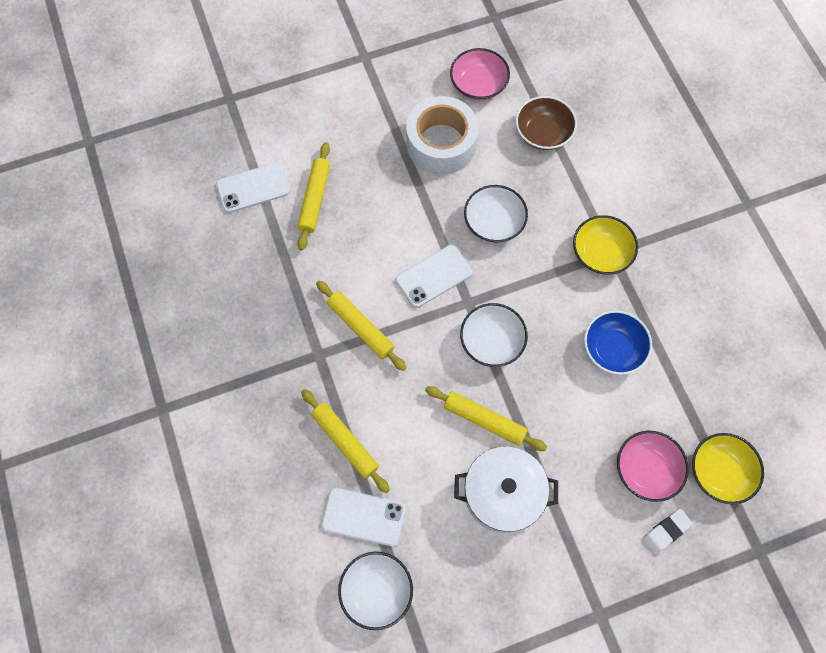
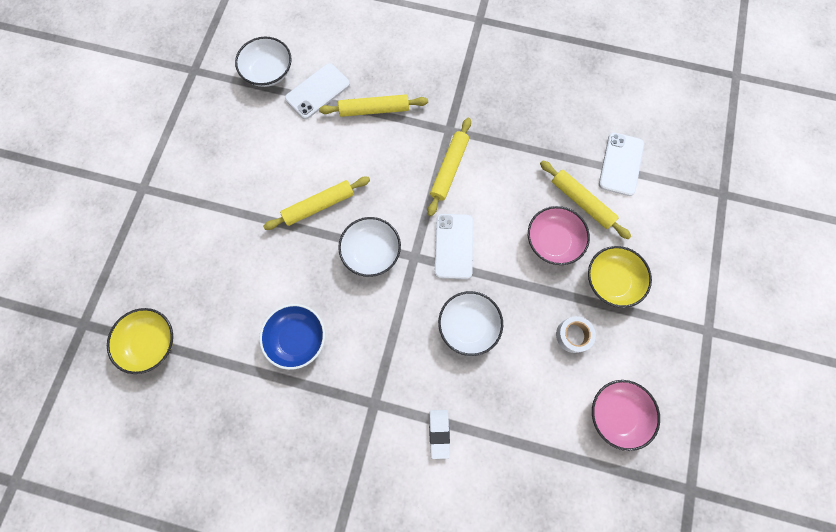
camera: 125 degrees right, 5 degrees up
yellow rolling pin [316,281,406,371] -> yellow rolling pin turned 60 degrees counterclockwise [428,118,471,216]
white tape [406,96,478,175] -> white tape [556,316,596,353], size x0.47
white pot [454,446,558,533] -> none
brown bowl [516,96,577,150] -> none
yellow bowl [573,215,638,275] -> yellow bowl moved to [588,246,652,308]
pink bowl [617,431,689,502] -> pink bowl moved to [528,206,590,265]
white eraser [642,509,693,554] -> white eraser moved to [429,410,450,459]

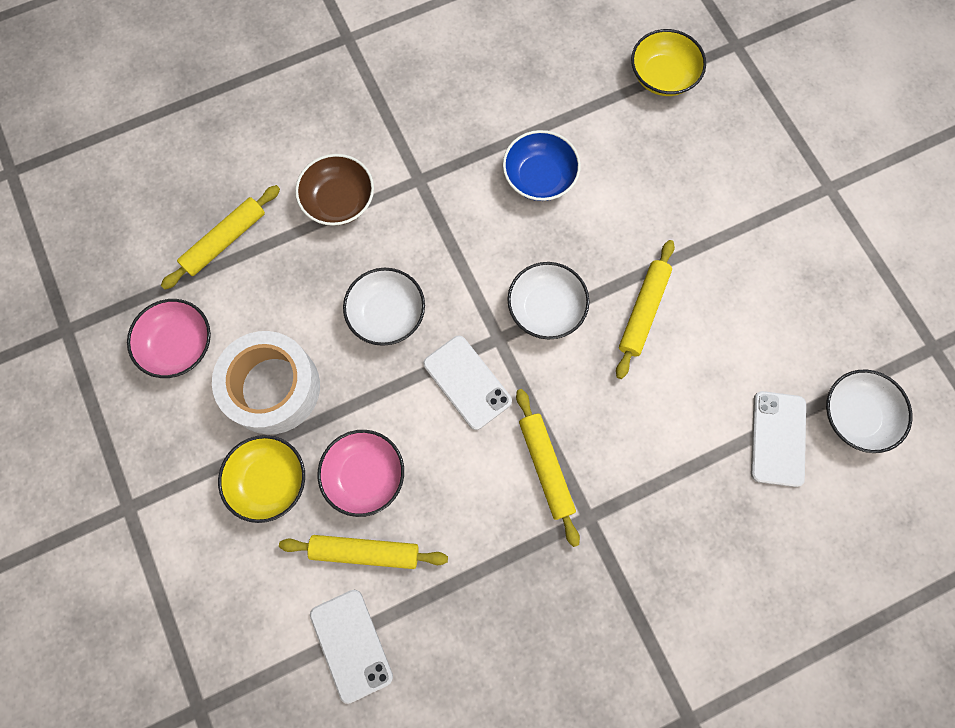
camera: 140 degrees right, 0 degrees up
yellow rolling pin [319,94,428,117] -> yellow rolling pin moved to [161,185,280,290]
white eraser [429,410,450,459] -> brown bowl [295,154,374,226]
white tape [556,316,596,353] -> white tape [212,331,320,435], size x2.11

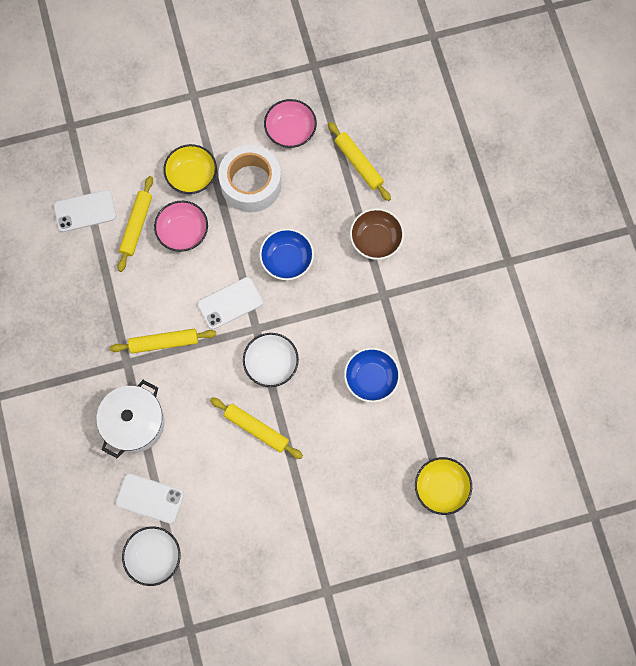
camera: 100 degrees right, 0 degrees up
white bowl [343,268,425,346] -> blue bowl [259,228,314,280]
none -> white pot [96,380,165,458]

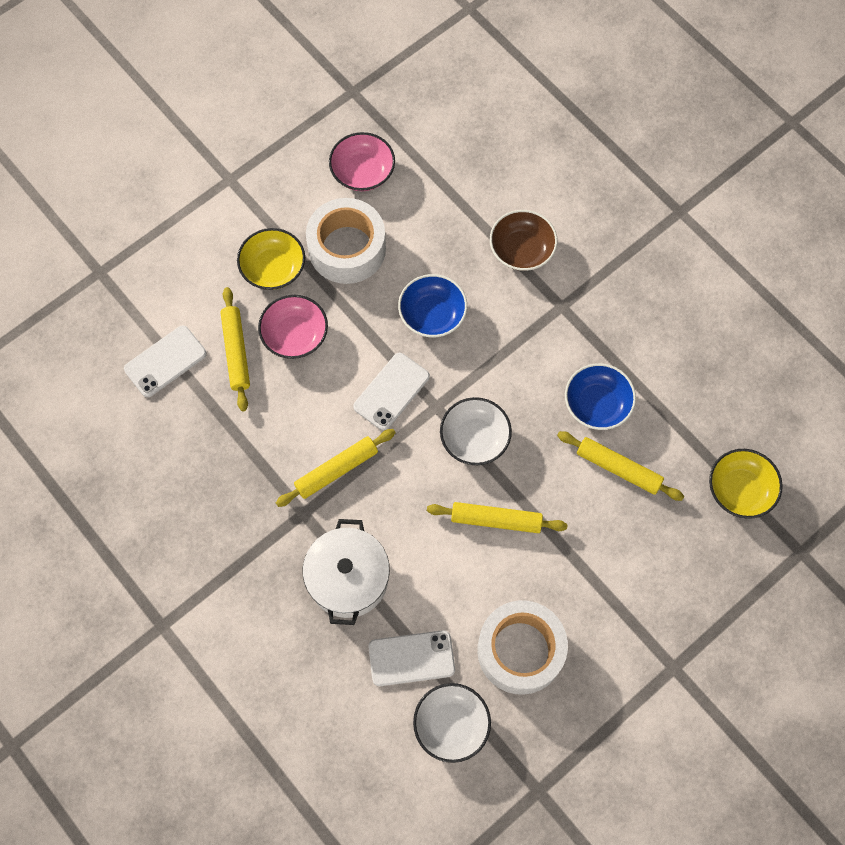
camera: 25 degrees left, 5 degrees down
yellow rolling pin [328,122,391,201] -> yellow rolling pin moved to [557,431,684,501]
none -> white tape [477,600,568,695]

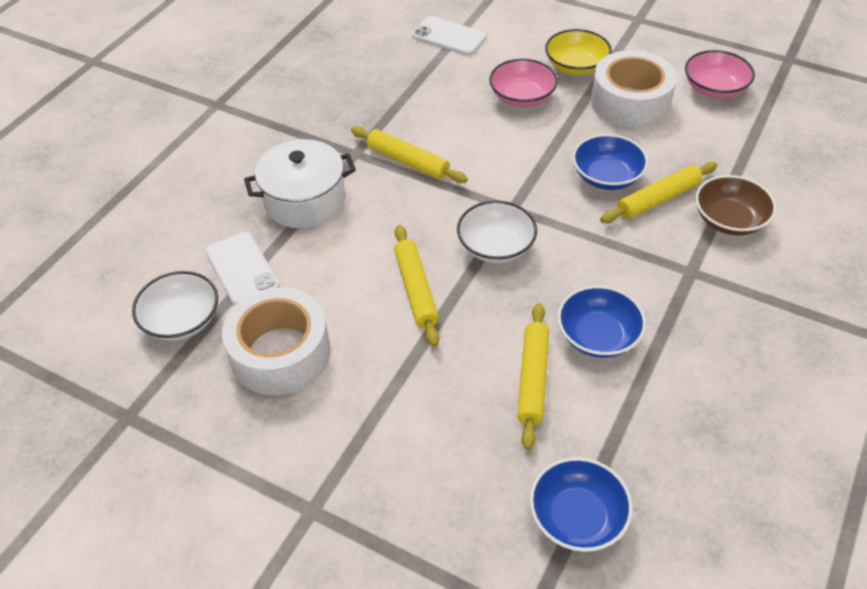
camera: 70 degrees right, 20 degrees down
yellow rolling pin [220,287,250,411] -> yellow rolling pin moved to [600,162,717,223]
white phone [353,353,430,431] -> none
yellow bowl [709,449,783,519] -> blue bowl [530,457,633,552]

